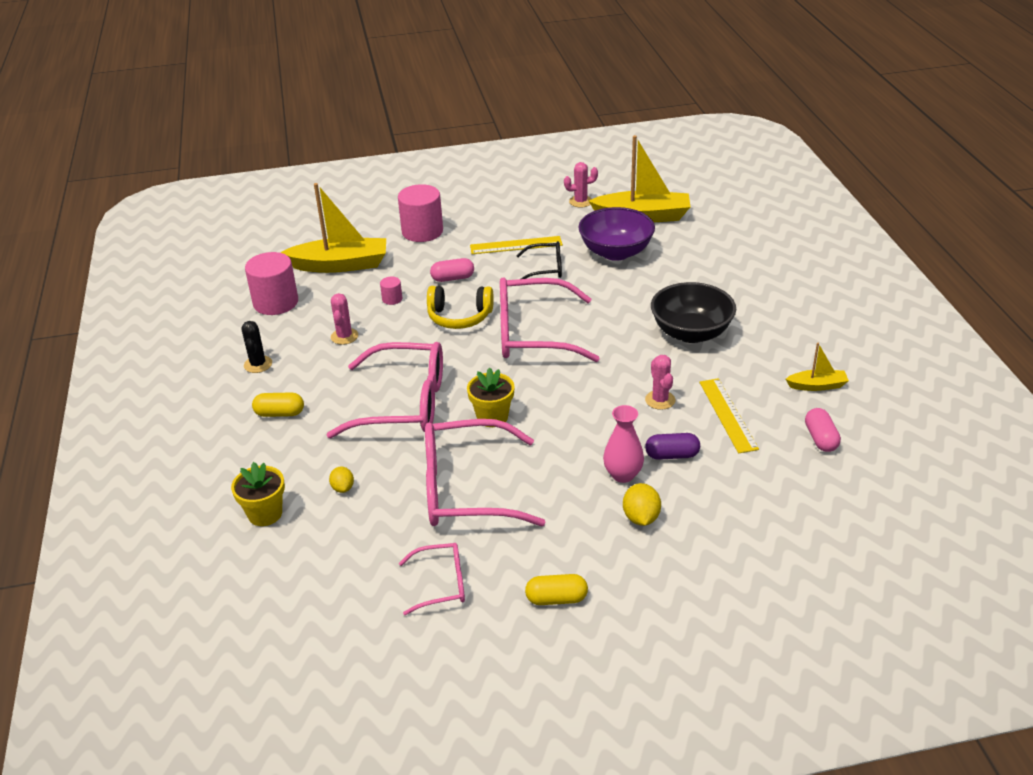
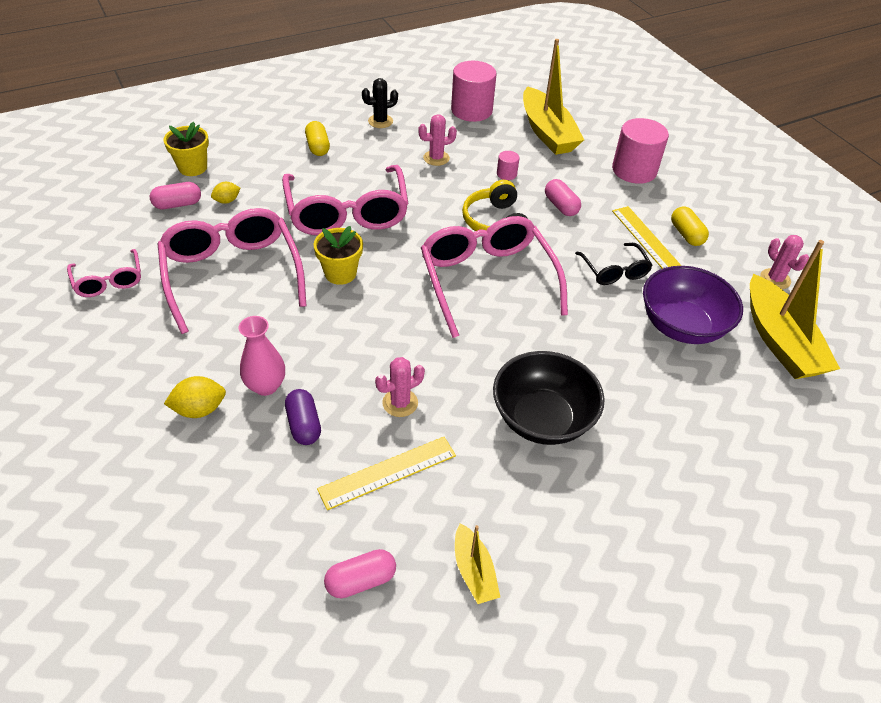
camera: 70 degrees right, 10 degrees up
yellow capsule [525,574,588,605] -> yellow capsule moved to [671,206,709,246]
none -> pink capsule [150,182,201,209]

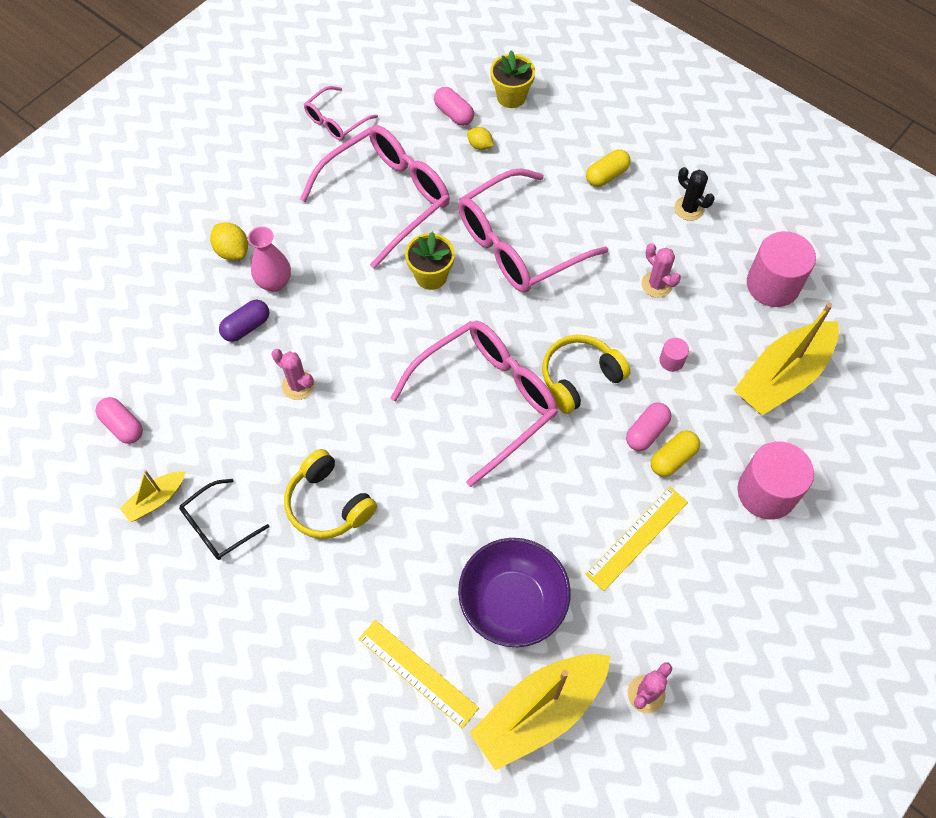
camera: 70 degrees right, 15 degrees up
yellow ruler [317,437,456,510] -> yellow ruler moved to [359,620,479,729]
black bowl [493,351,605,445] -> yellow headphones [284,449,377,539]
black glasses [575,243,653,285] -> black glasses moved to [179,479,269,560]
yellow capsule [671,206,709,246] -> yellow capsule moved to [651,431,700,477]

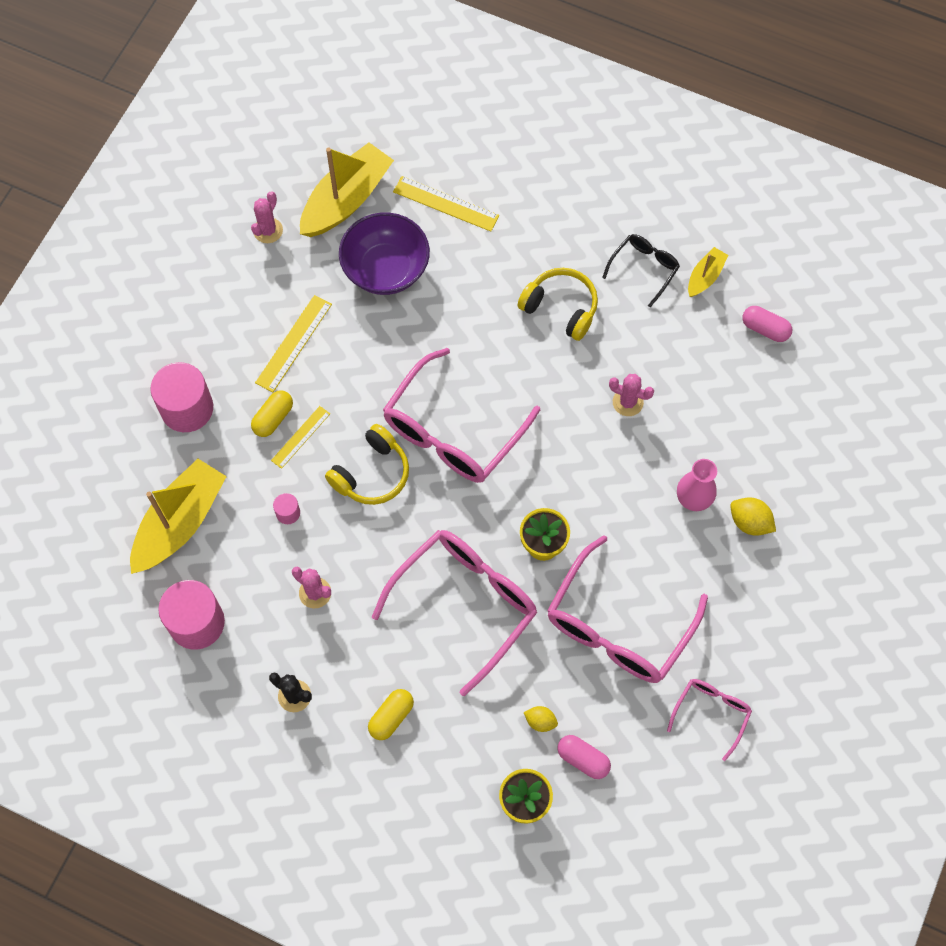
camera: 165 degrees right, 5 degrees up
purple capsule [219,300,269,342] -> none
pink capsule [626,403,671,451] -> yellow ruler [271,406,330,469]

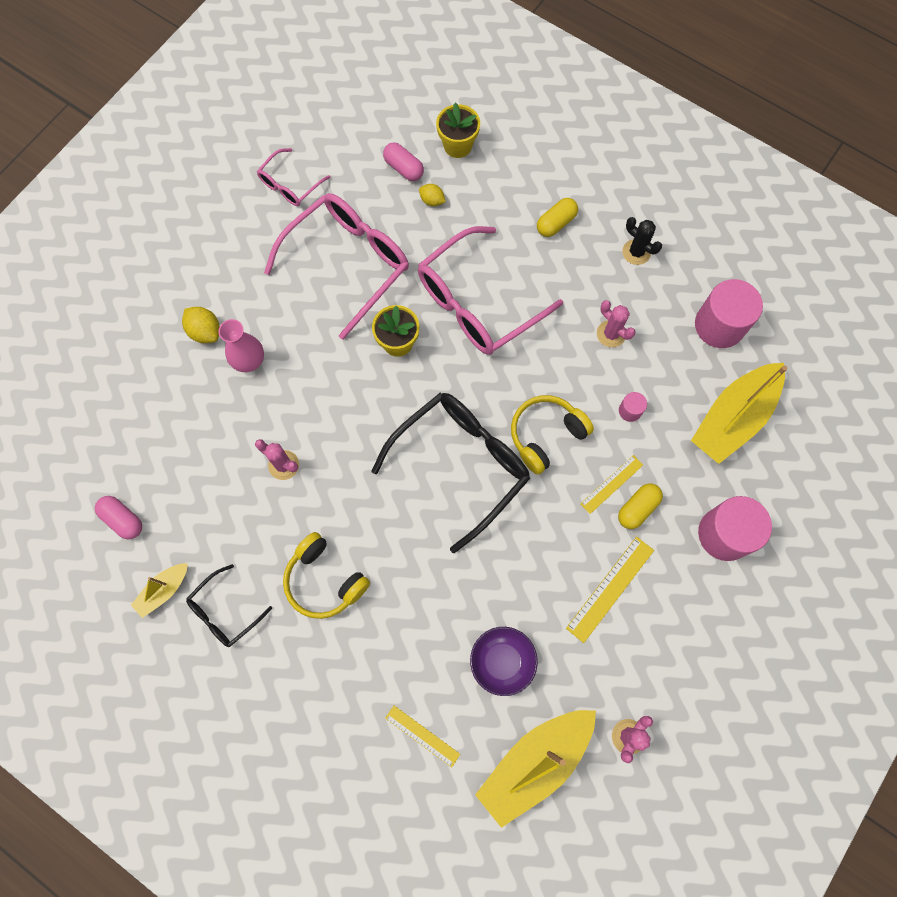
camera: 170 degrees left, 5 degrees up
purple bowl [339,213,430,295] -> purple bowl [470,627,538,696], size x0.66
pink glasses [383,348,540,483] -> black glasses [371,393,530,553]
yellow ruler [393,176,499,232] -> yellow ruler [385,706,460,768], size x0.66

